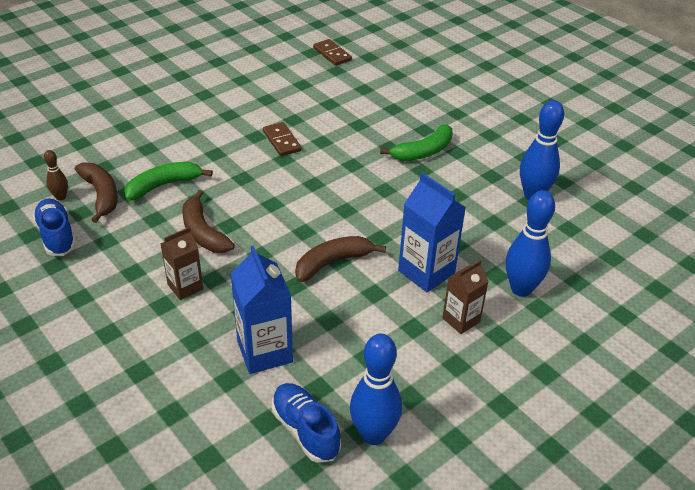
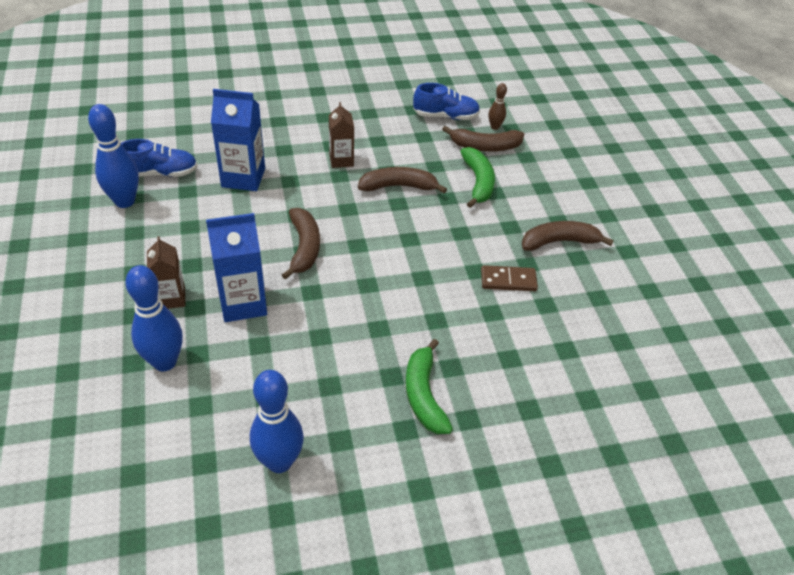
camera: 115 degrees right, 5 degrees up
brown domino [313,39,352,66] -> none
none -> brown banana [522,221,614,251]

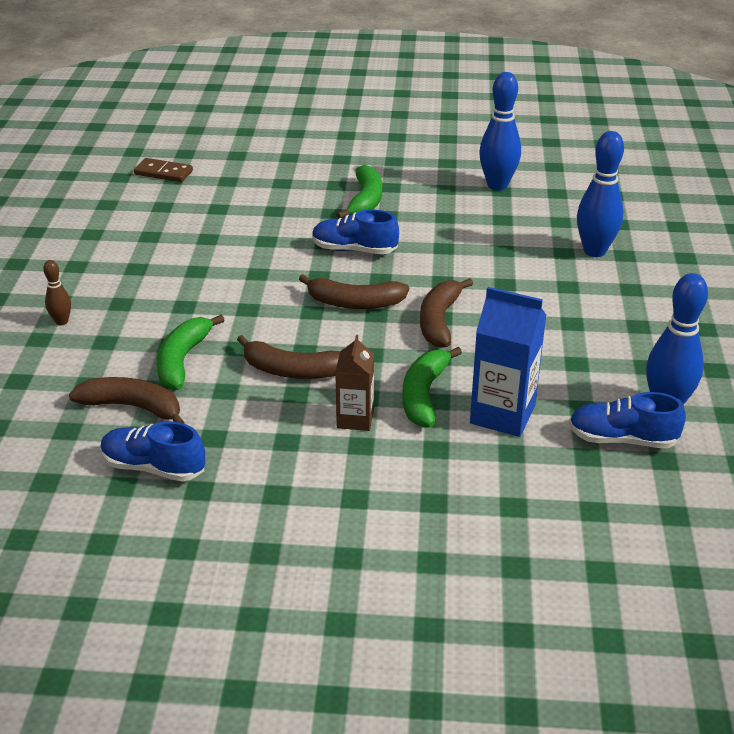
camera: 160 degrees left, 10 degrees down
brown carton [147,236,186,309] -> none
blue carton [206,213,267,322] -> none
brown domino [481,265,538,291] -> brown domino moved to [134,158,193,182]
brown bowling pin [489,83,507,130] -> brown bowling pin moved to [43,260,71,325]
brown banana [522,221,614,251] -> brown banana moved to [299,274,409,309]
none -> blue shoe [312,209,399,254]
none -> green banana [402,347,462,427]

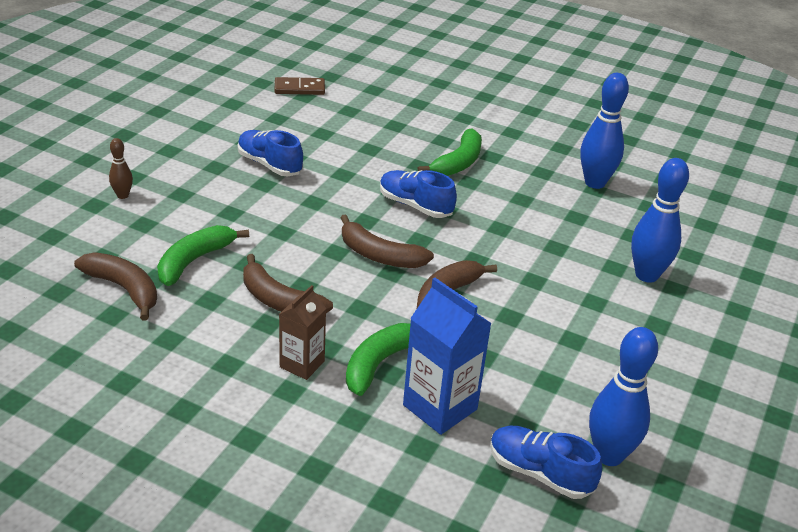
camera: 20 degrees right, 0 degrees up
blue shoe [100,421,205,482] -> blue shoe moved to [238,130,303,176]
brown domino [134,158,193,182] -> brown domino turned 45 degrees counterclockwise [274,77,325,95]

